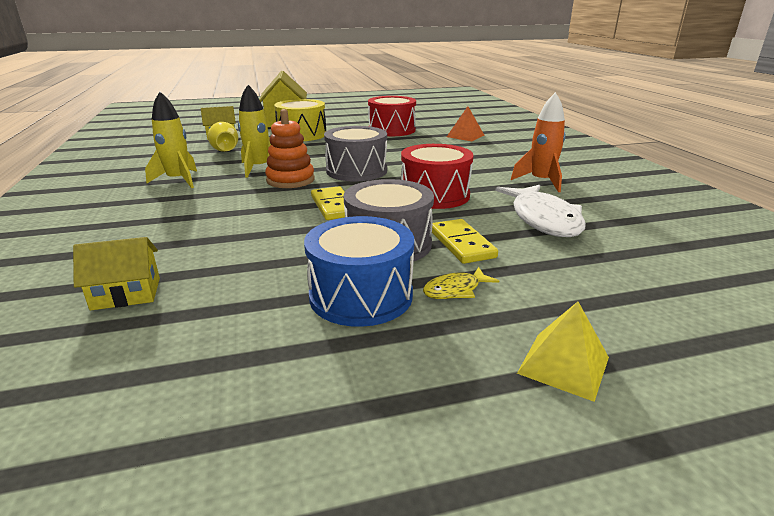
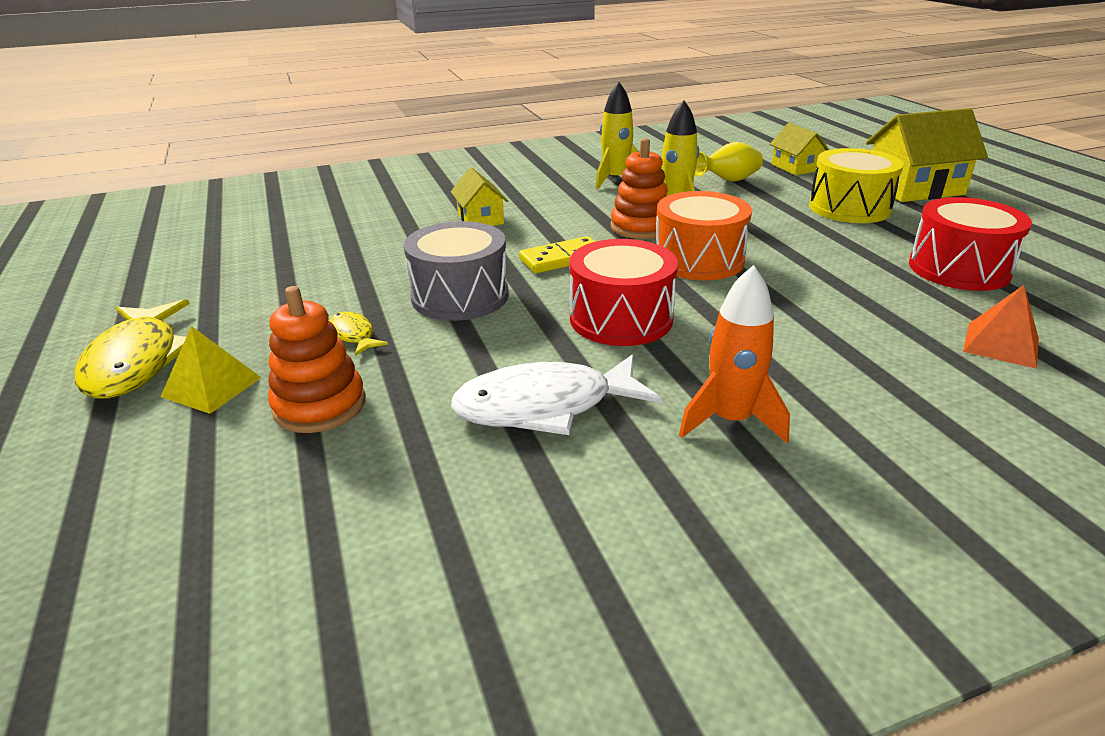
camera: 85 degrees right, 5 degrees up
yellow house [73,237,160,310] -> yellow house moved to [451,167,508,226]
blue drum [304,216,414,327] -> none
grey drum [324,126,387,181] -> orange drum [656,191,752,280]
yellow domino [432,219,498,264] -> none
none -> yellow fish [75,299,190,399]
none -> orange stacking toy [268,286,365,433]

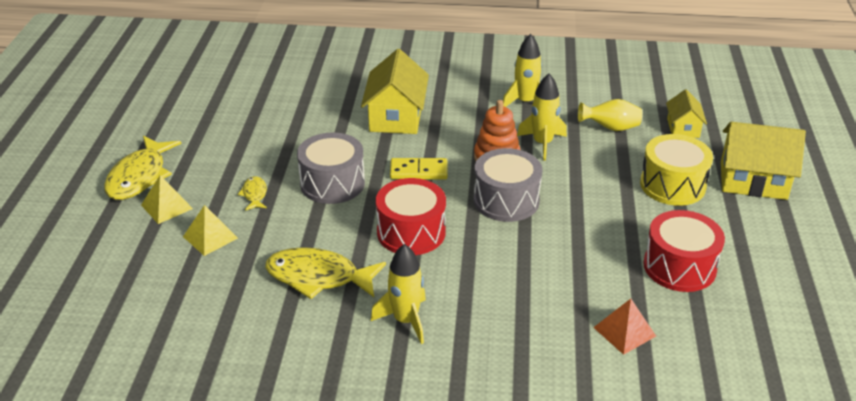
camera: 25 degrees right, 5 degrees up
orange stacking toy [268,286,365,433] -> yellow pyramid [183,205,238,256]
yellow house [451,167,508,226] -> yellow house [361,49,429,134], size x1.77
white fish [451,354,662,435] -> yellow fish [265,247,386,299]
orange drum [656,191,752,280] -> grey drum [474,148,542,222]
orange rocket [679,265,790,443] -> yellow rocket [371,244,426,344]

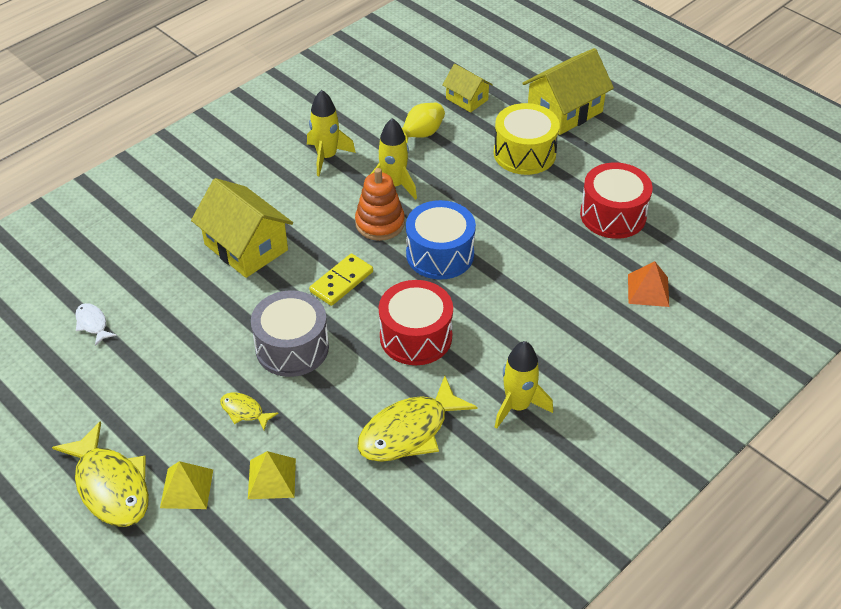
camera: 50 degrees left, 10 degrees up
grey drum [474,148,542,222] -> blue drum [406,200,476,280]
none -> white fish [75,303,117,346]

